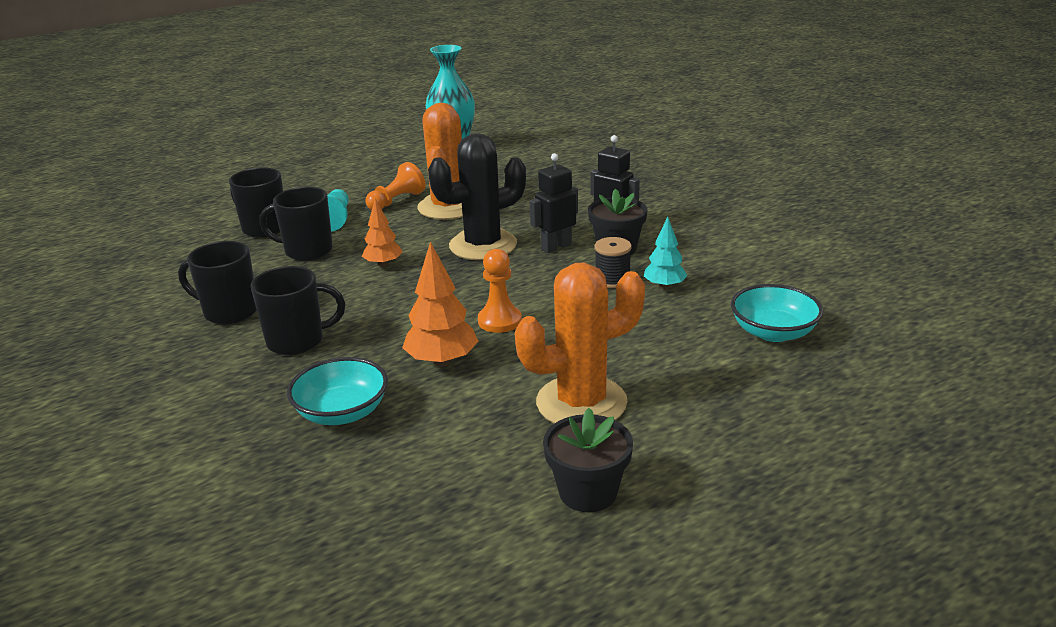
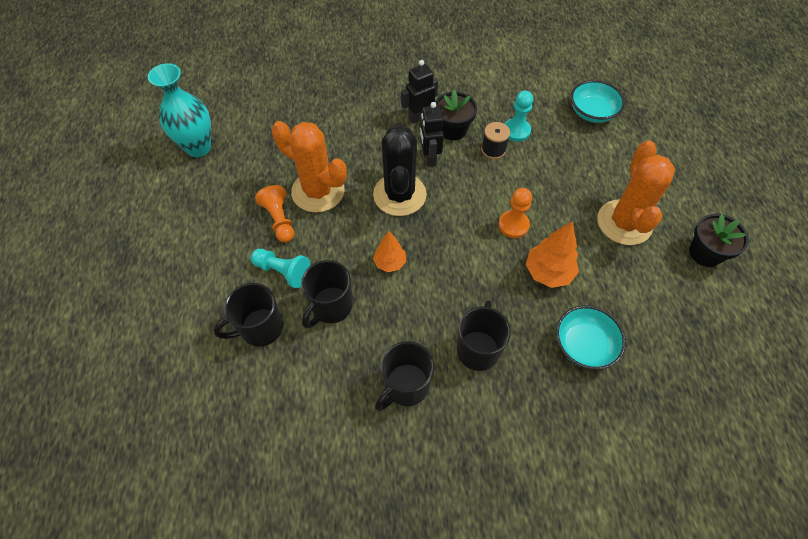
camera: 65 degrees left, 30 degrees up
turquoise tree [644,217,687,289] -> turquoise pawn [505,91,533,142]

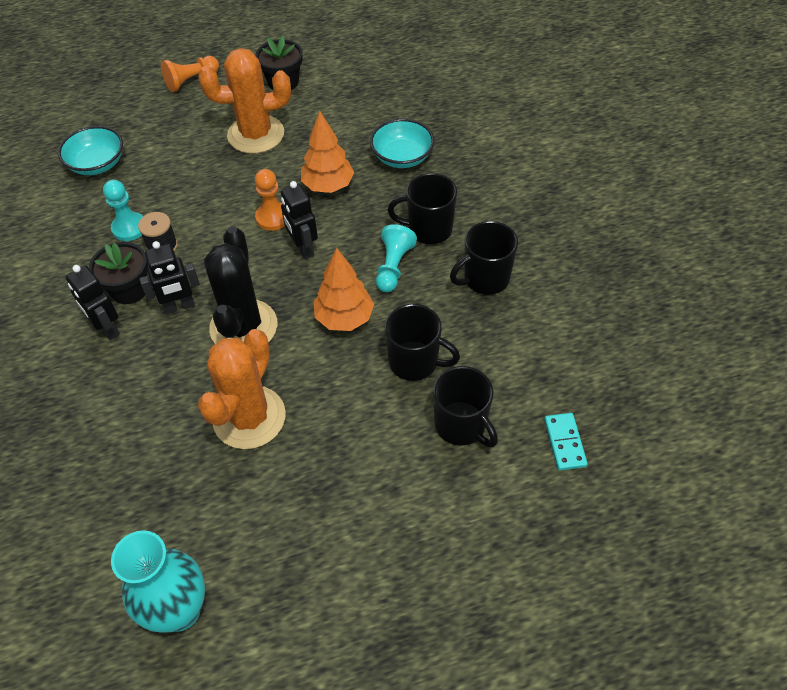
camera: 100 degrees left, 5 degrees down
turquoise pawn [250,249,310,288] -> turquoise pawn moved to [376,224,417,292]
orange pawn [255,185,294,242] -> orange pawn moved to [161,56,219,92]
black cactus [373,123,427,216] -> black cactus turned 75 degrees counterclockwise [204,226,277,344]
orange tree [373,231,406,272] -> orange tree [314,248,374,331], size x1.54
black mug [375,341,434,411] -> black mug turned 120 degrees clockwise [450,221,518,295]
none -> black robot [281,181,318,259]
none -> turquoise domino [544,413,588,470]

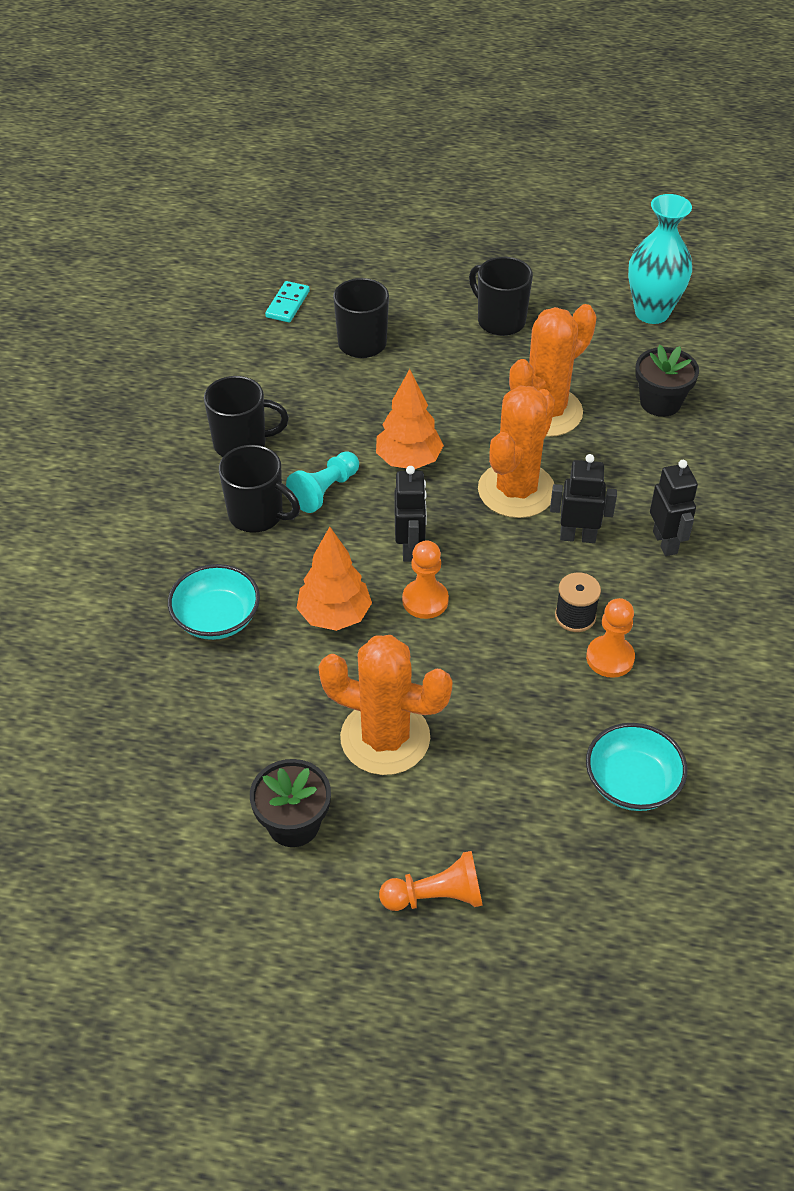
camera: 155 degrees left, 5 degrees down
black flower pot [89,242,148,304] -> black flower pot moved to [635,345,699,417]
turquoise pawn [103,180,143,241] -> orange pawn [586,598,635,678]
black cactus [204,226,277,344] -> orange cactus [478,386,555,518]
black mug [385,304,460,381] -> black mug moved to [469,257,533,336]

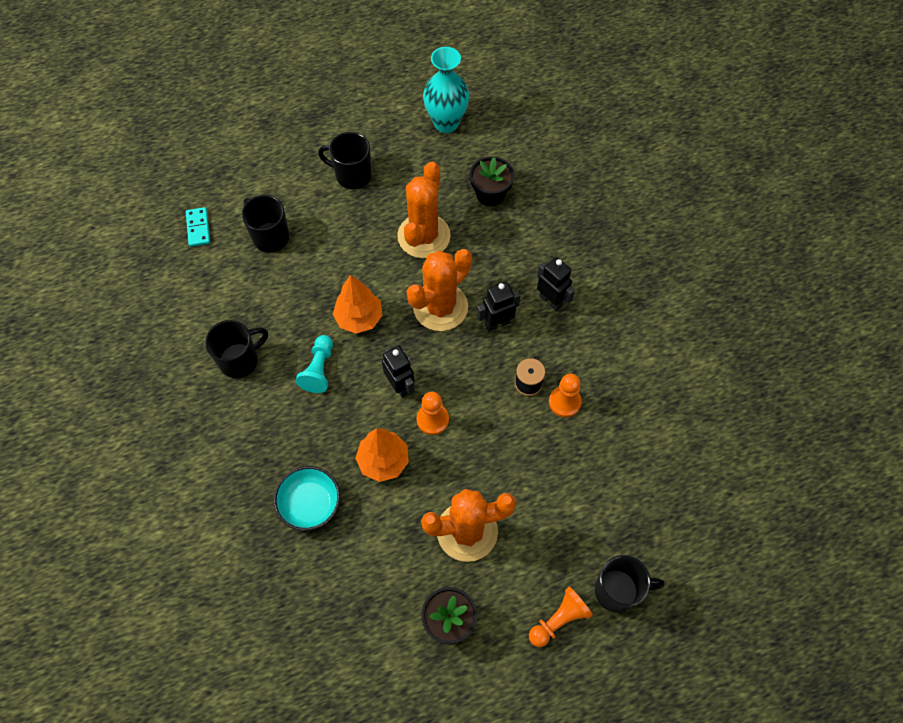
camera: 30 degrees left, 15 degrees up
black mug [219,445,300,533] -> black mug moved to [595,555,665,613]
orange cactus [478,386,555,518] -> orange cactus turned 45 degrees clockwise [406,249,472,331]
turquoise bowl [586,723,687,811] -> none

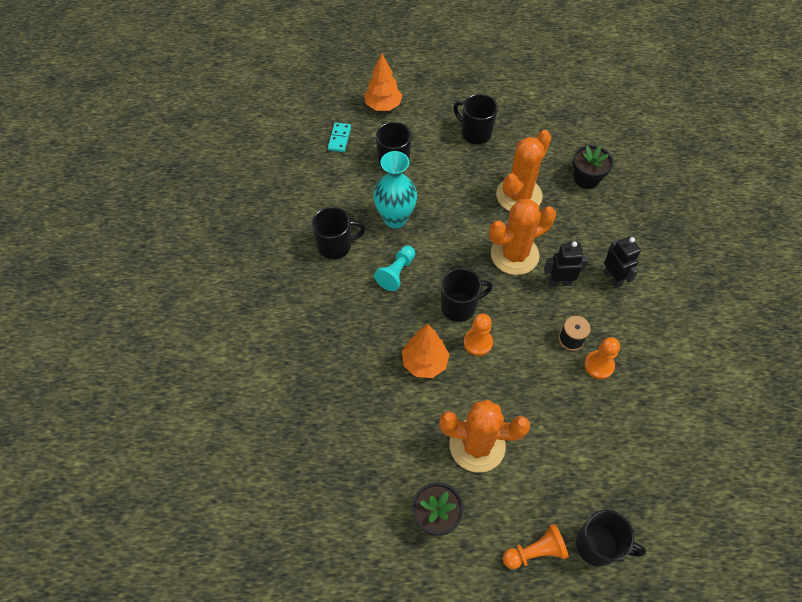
camera: 20 degrees right, 5 degrees down
turquoise bowl [274,466,340,531] -> none
orange tree [333,274,382,334] -> orange tree moved to [364,53,402,111]
black robot [382,345,415,398] -> black mug [441,268,493,322]
turquoise vase [423,47,469,133] -> turquoise vase moved to [373,151,417,228]

